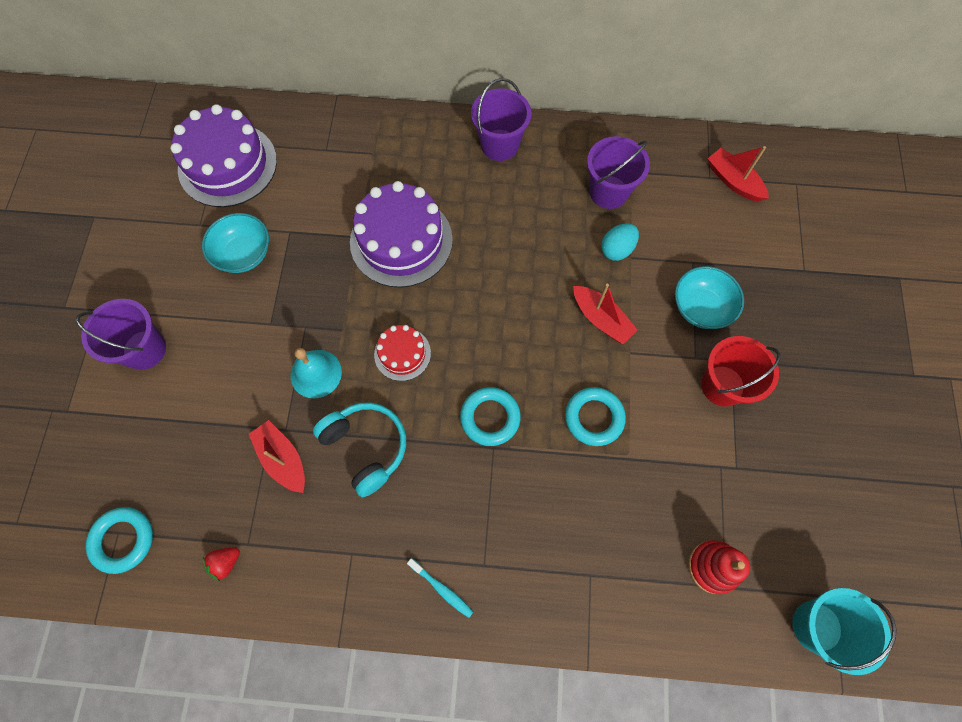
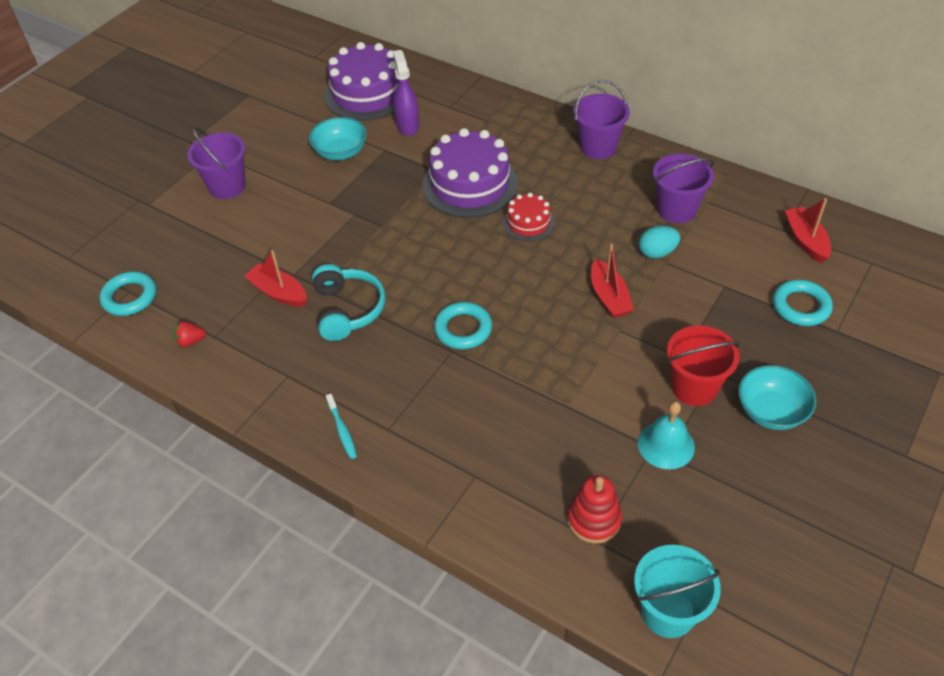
camera: 30 degrees right, 20 degrees down
red boat [249,420,305,493] -> red boat turned 45 degrees counterclockwise [244,250,307,307]
turquoise bell [290,348,342,398] -> turquoise bell moved to [638,401,695,469]
red cake [374,325,431,381] -> red cake moved to [503,193,555,241]
turquoise ring [565,387,626,446] -> turquoise ring moved to [773,280,833,326]
turquoise bowl [675,266,744,329] -> turquoise bowl moved to [738,365,816,430]
none -> purple spray bottle [393,50,420,136]

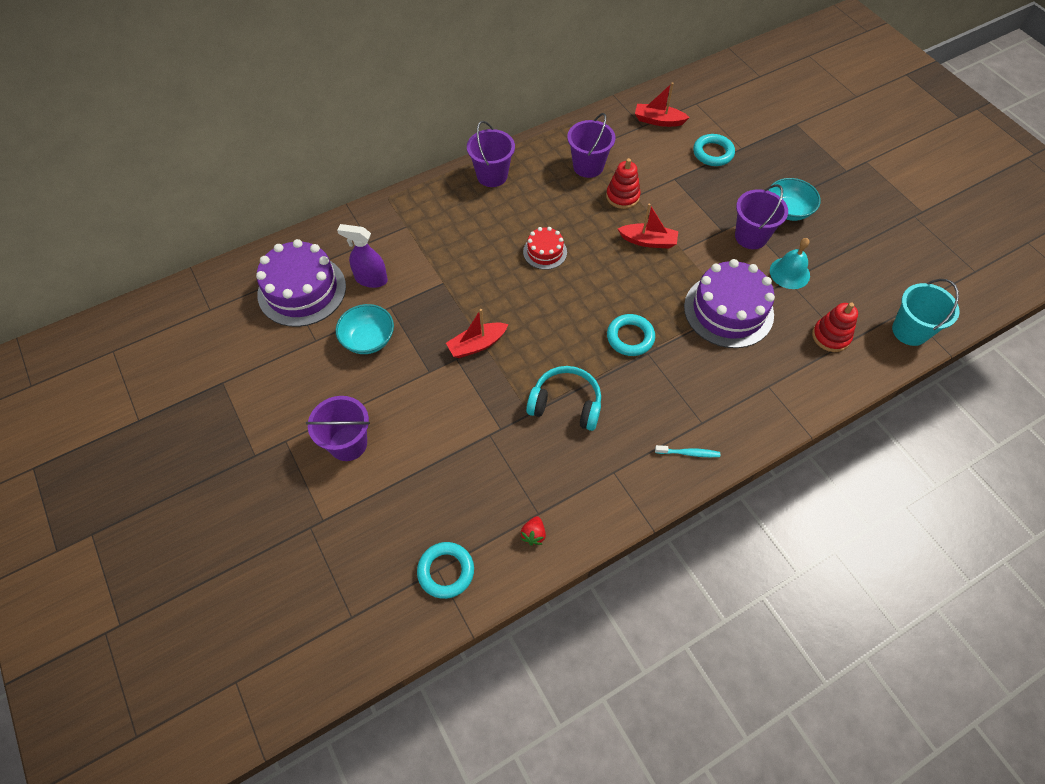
camera: 65 degrees left, 10 degrees up
red boat [244,250,307,307] -> red boat moved to [446,309,508,358]
purple cake [423,128,518,218] -> purple cake moved to [684,259,775,348]
turquoise egg [639,226,680,258] -> red stacking toy [606,158,641,209]
red bucket [667,325,740,406] -> purple bucket [735,184,788,249]

